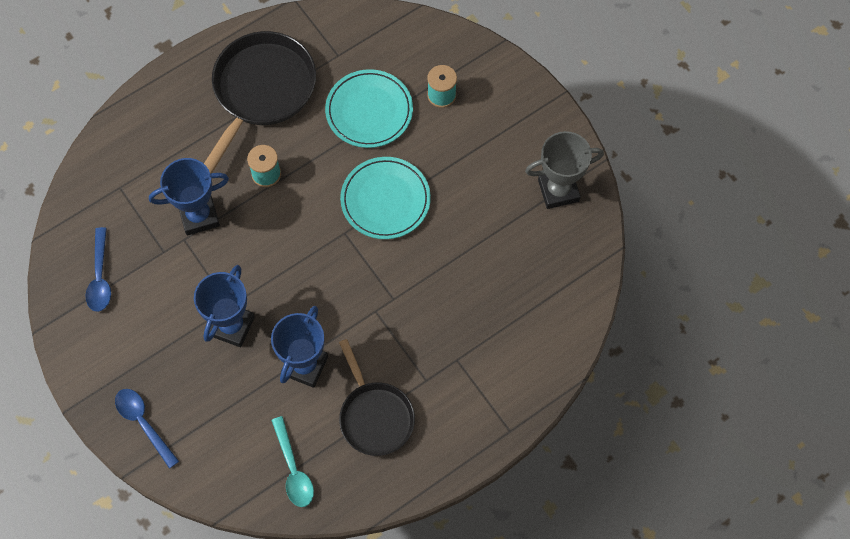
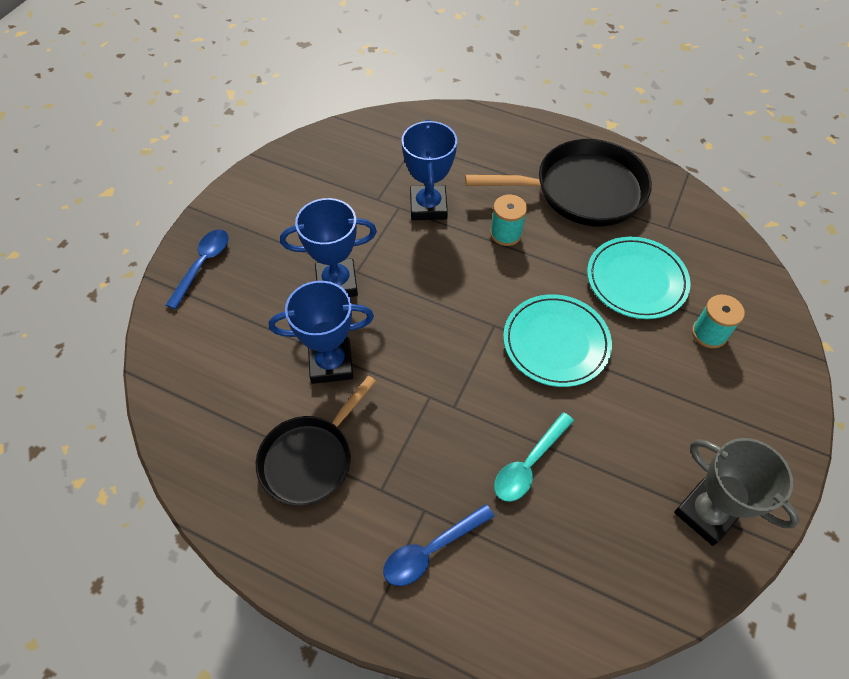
camera: 60 degrees right, 10 degrees down
blue spoon [85,227,111,312] -> blue spoon moved to [383,504,495,586]
blue trophy [149,158,229,236] -> blue trophy turned 45 degrees clockwise [401,119,457,220]
turquoise spoon [271,416,314,507] -> turquoise spoon moved to [494,412,574,502]

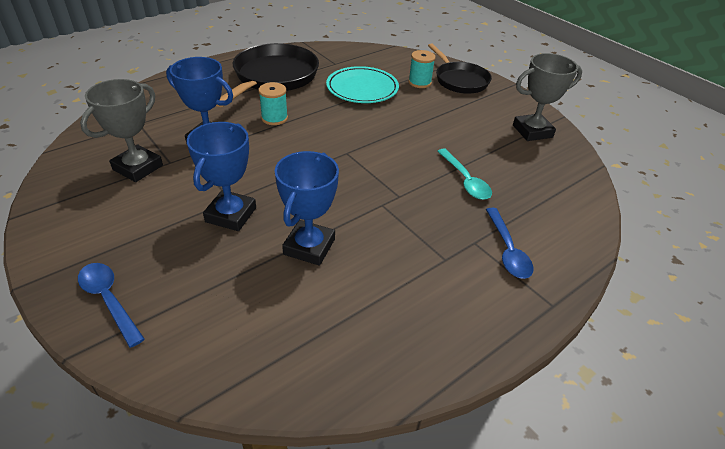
camera: 65 degrees left, 15 degrees down
black pan [256,376,376,506] -> black pan moved to [428,43,492,94]
turquoise plate [503,294,612,387] -> none
none -> grey trophy [80,79,163,182]

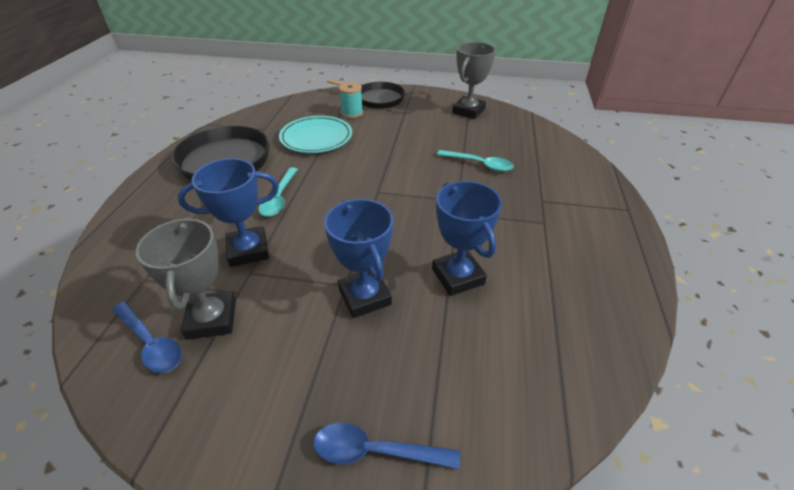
camera: 40 degrees left, 0 degrees up
turquoise spool [258,82,288,125] -> turquoise spoon [258,167,298,217]
blue spoon [486,208,533,279] -> blue spoon moved to [112,302,182,373]

